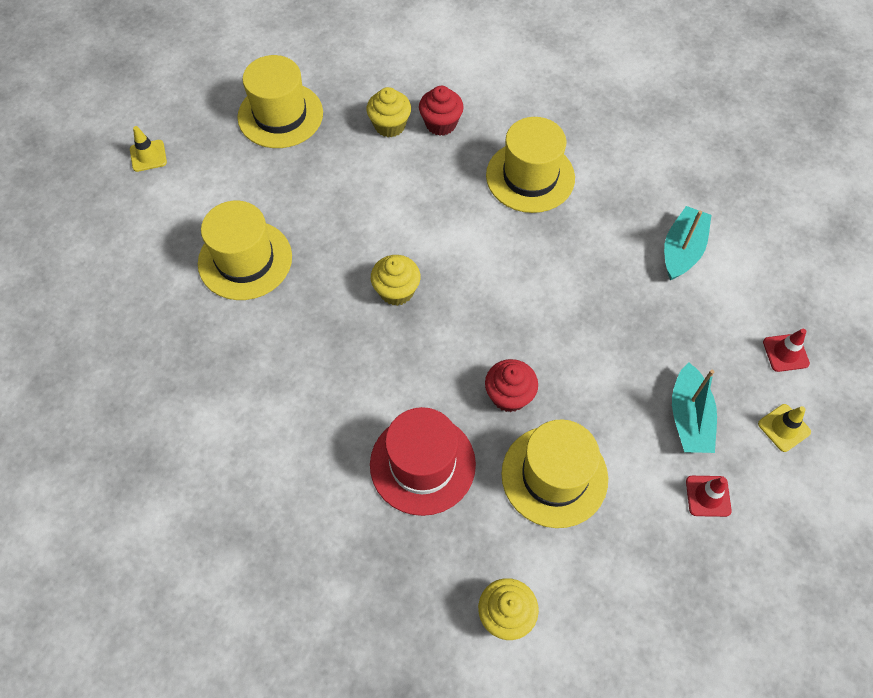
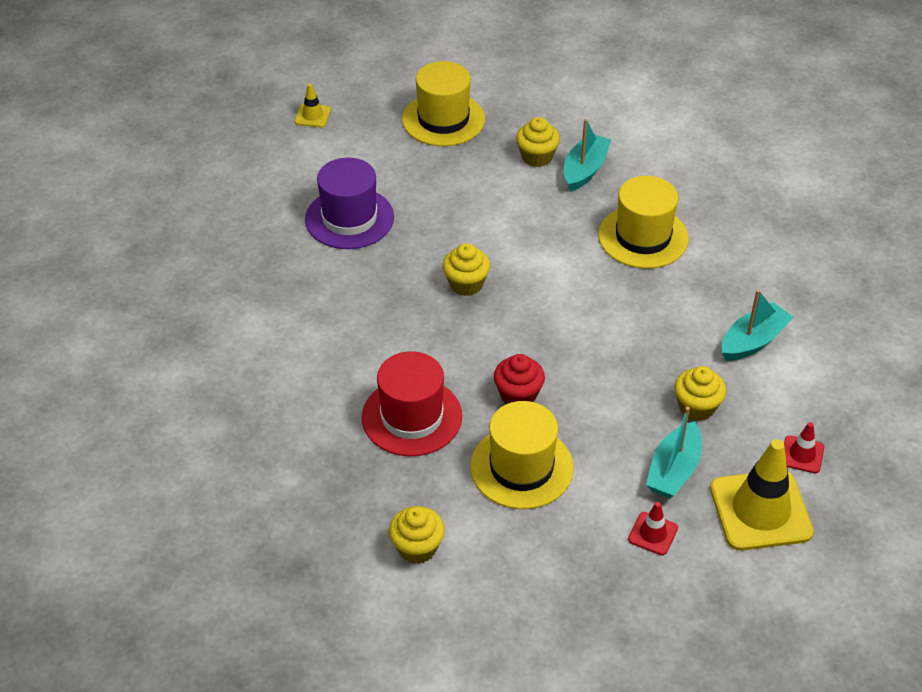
camera: 25 degrees right, 15 degrees down
yellow hat [198,201,292,300] -> purple hat [305,158,394,249]
red cupcake [419,86,464,136] -> turquoise boat [564,119,611,192]
yellow traffic cone [758,404,811,452] -> yellow traffic cone [710,439,814,551], size x2.14
none -> yellow cupcake [674,366,726,421]

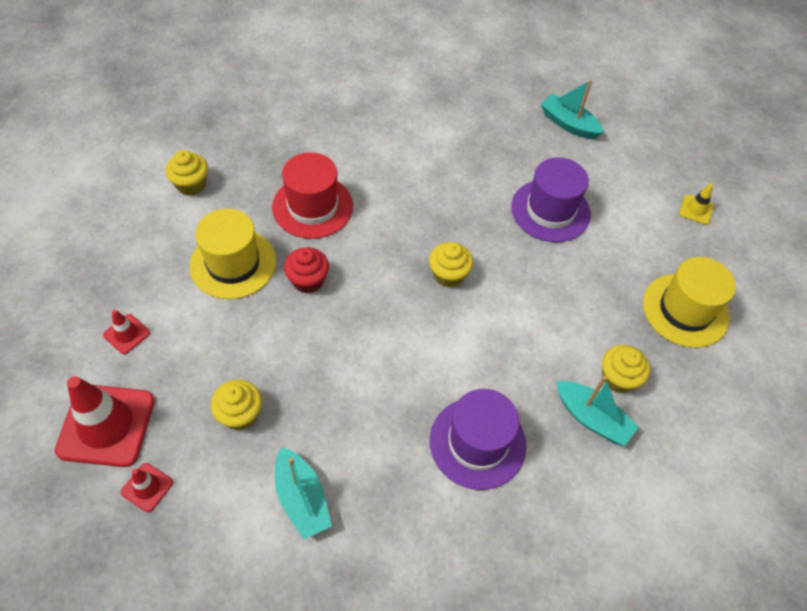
camera: 100 degrees right, 10 degrees up
yellow hat [598,176,689,269] -> purple hat [430,389,527,490]
turquoise boat [646,407,702,499] -> turquoise boat moved to [541,80,604,139]
yellow traffic cone [710,439,814,551] -> red traffic cone [55,376,155,467]

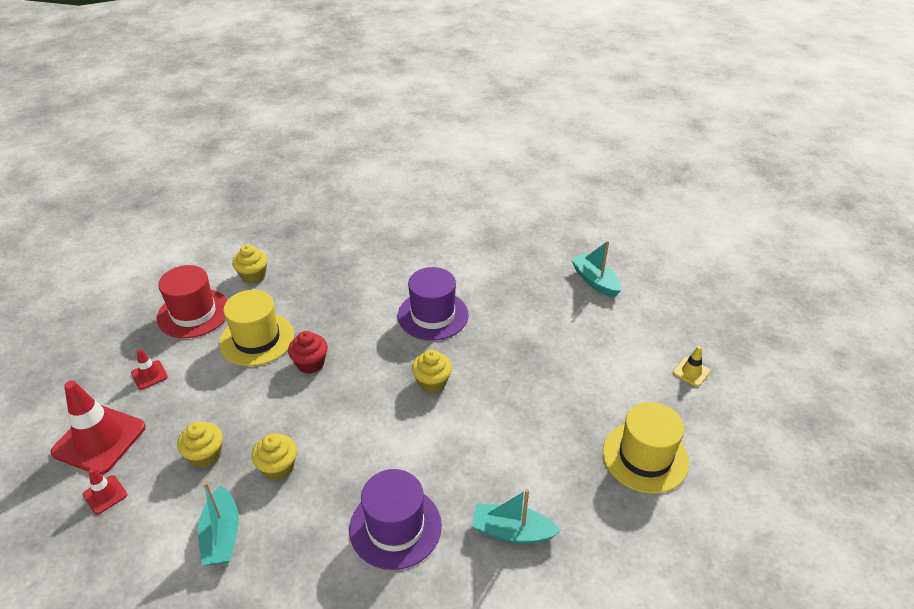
camera: 20 degrees right, 15 degrees down
red hat [272,152,353,239] -> red hat moved to [157,265,228,338]
purple hat [511,157,591,242] -> purple hat moved to [398,267,469,341]
turquoise boat [556,376,639,446] -> turquoise boat turned 135 degrees clockwise [472,489,561,544]
yellow cupcake [602,345,650,393] -> yellow cupcake moved to [252,434,297,480]

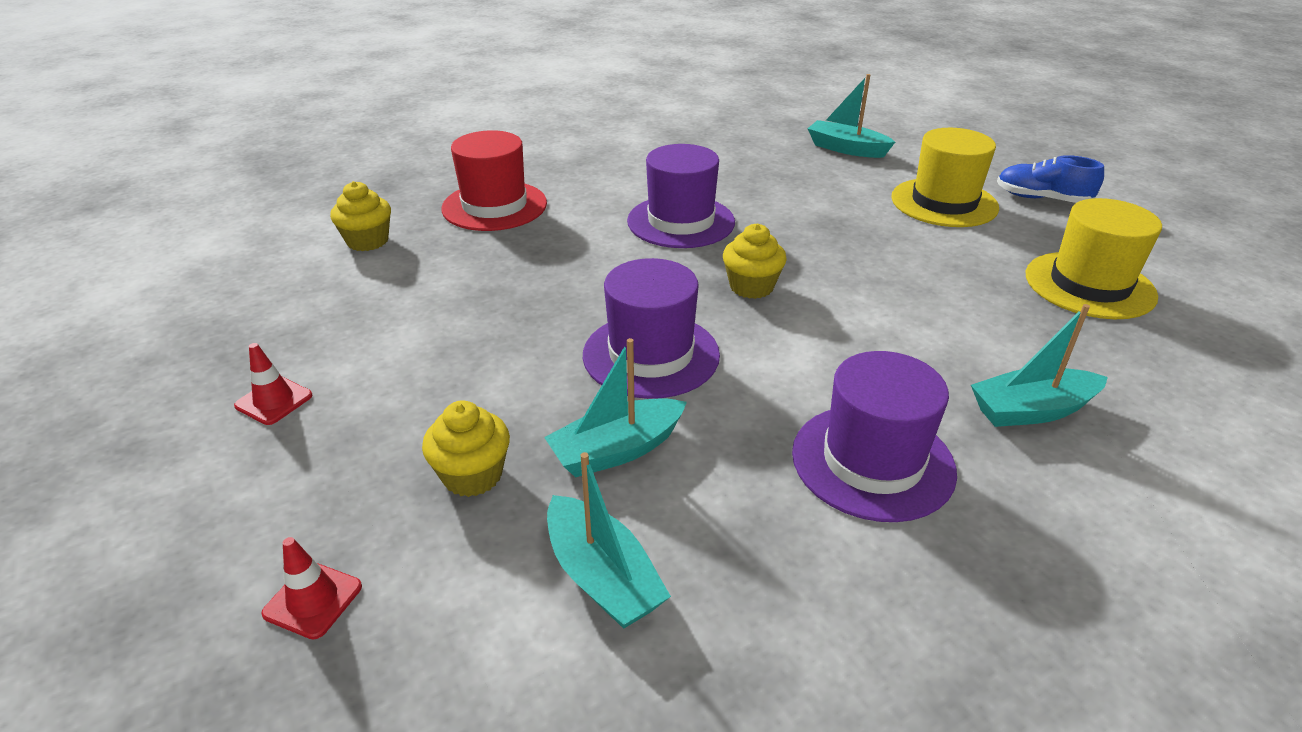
camera: 25 degrees left, 5 degrees down
red traffic cone [51,381,146,475] -> none
red hat [157,265,228,338] -> red hat moved to [441,130,547,231]
yellow hat [219,290,294,366] -> yellow hat moved to [891,128,999,227]
yellow cupcake [252,434,297,480] -> turquoise boat [544,338,687,478]
red cupcake [288,331,328,374] -> none
yellow traffic cone [673,346,710,387] -> blue shoe [997,155,1104,203]
none -> purple hat [583,258,720,399]

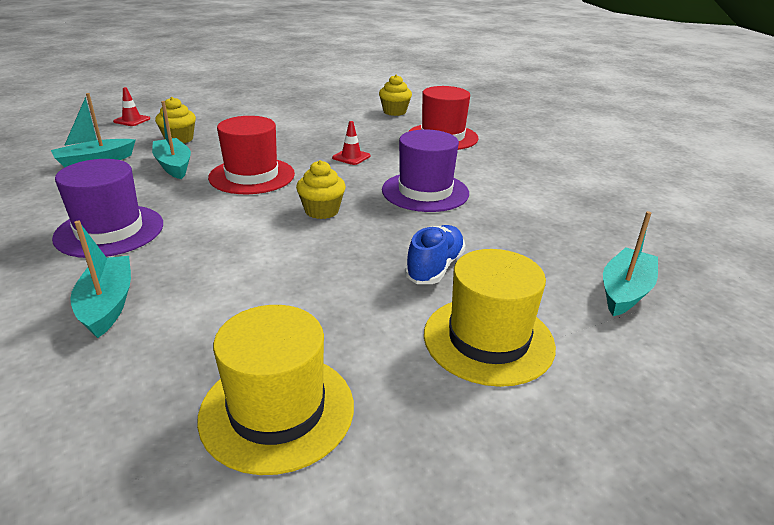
camera: 90 degrees right, 5 degrees down
red traffic cone [234,343,313,425] -> red traffic cone moved to [332,121,370,165]
purple hat [583,258,720,399] -> red hat [208,116,295,194]
blue shoe [997,155,1104,203] -> blue shoe moved to [405,225,466,284]

